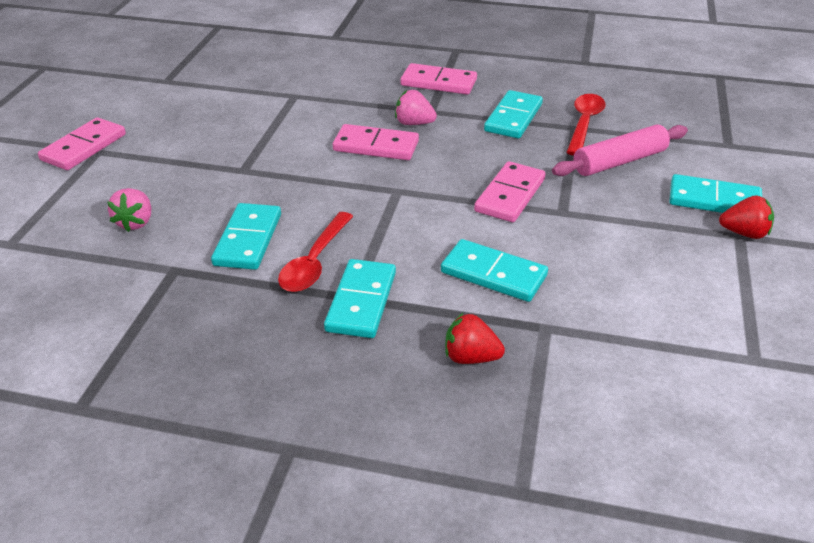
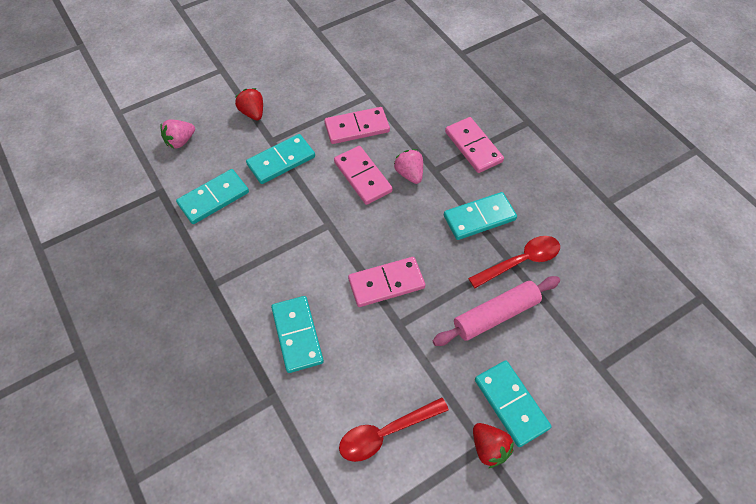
camera: 45 degrees right, 20 degrees up
pink domino [38,117,126,170] -> pink domino moved to [324,107,390,144]
red spoon [278,212,353,292] -> red spoon moved to [339,397,449,462]
turquoise domino [324,259,396,338] -> turquoise domino moved to [246,134,315,184]
red strawberry [445,313,505,364] -> red strawberry moved to [235,88,263,121]
pink rolling pin [552,124,688,176] -> pink rolling pin turned 45 degrees counterclockwise [433,276,560,346]

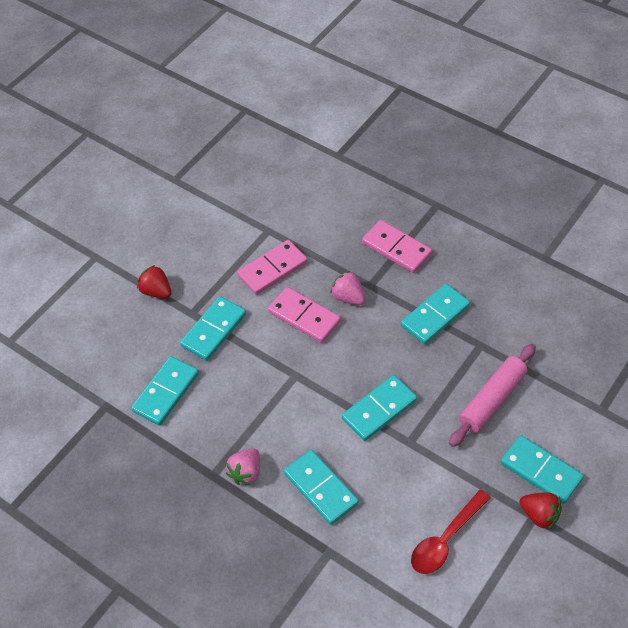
camera: 20 degrees left, 5 degrees down
pink strawberry [160,119,195,149] -> pink strawberry moved to [226,448,260,485]
pink domino [348,257,425,307] -> turquoise domino [342,375,417,441]
red spoon [468,236,560,288] -> none

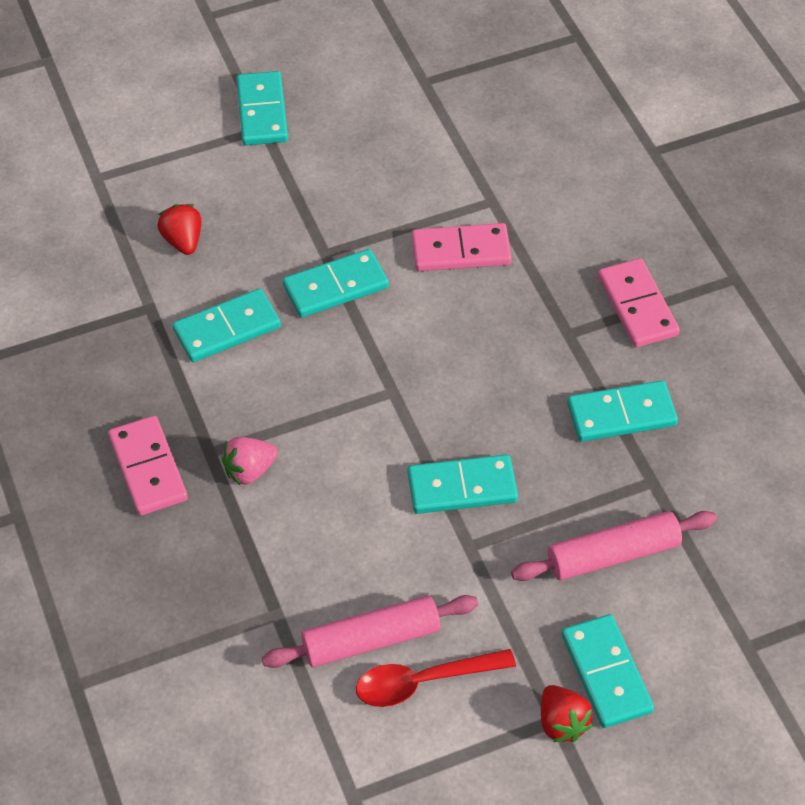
camera: 30 degrees right, 0 degrees up
red strawberry [137,265,172,298] -> red strawberry moved to [157,204,201,255]
pink domino [268,287,341,343] -> pink domino moved to [108,416,188,515]
turquoise domino [284,450,359,525] -> turquoise domino moved to [236,71,288,146]
pink strawberry [330,271,365,305] -> none
none -> pink rolling pin [262,595,478,668]

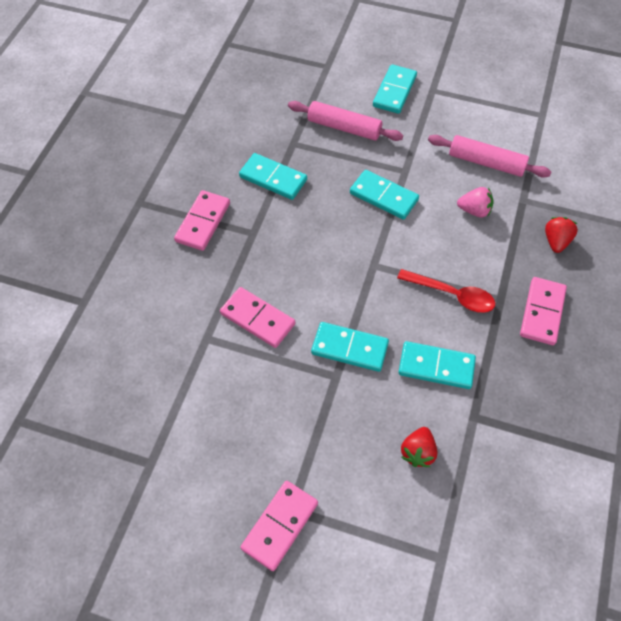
camera: 140 degrees left, 5 degrees up
pink strawberry [221,437,278,486] -> pink strawberry moved to [457,187,494,218]
turquoise domino [236,71,288,146] -> pink domino [240,481,318,571]
red spoon [356,649,516,707] -> red spoon moved to [397,269,495,313]
red strawberry [541,685,593,742] -> red strawberry moved to [545,217,578,253]

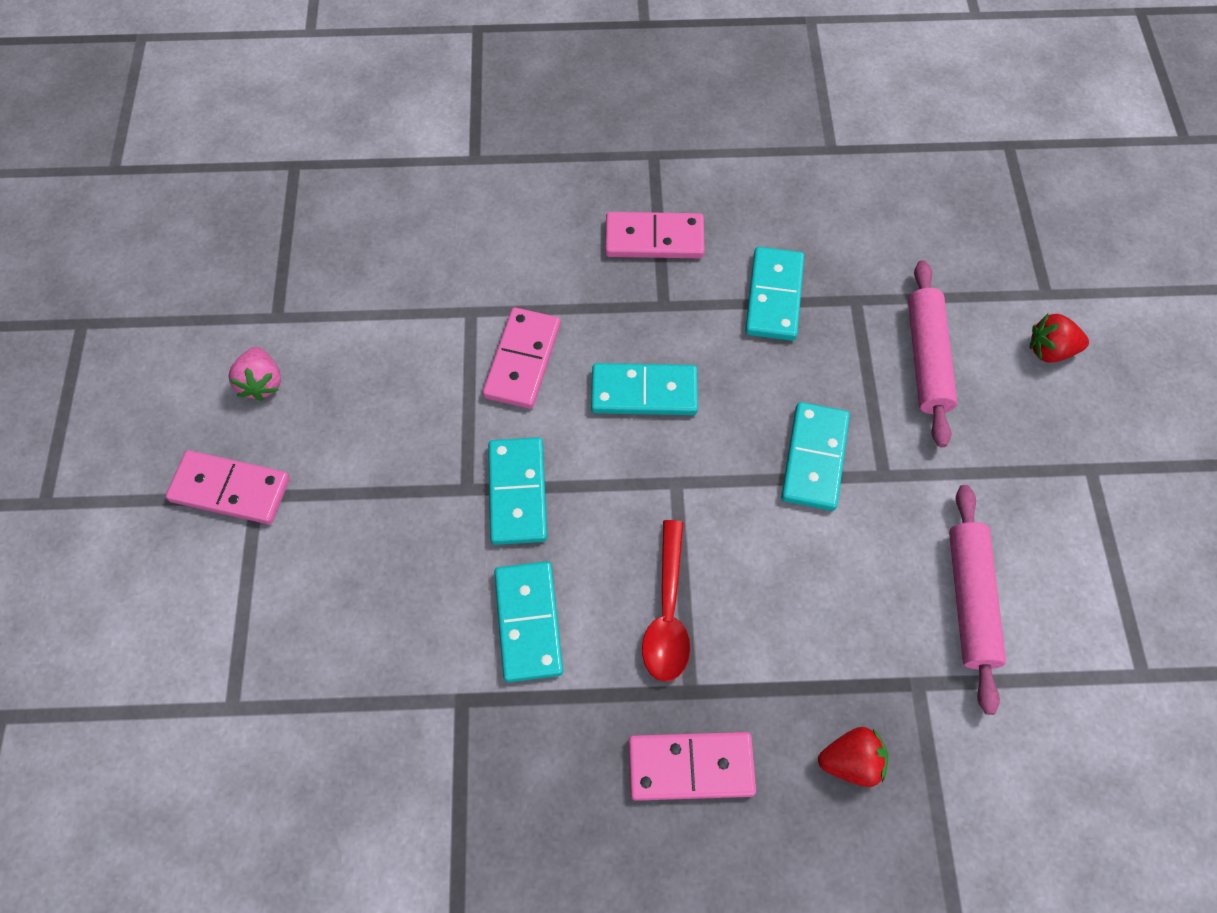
camera: 70 degrees right, 5 degrees up
turquoise domino [373,64,417,114] -> turquoise domino moved to [591,363,698,415]
red strawberry [401,427,437,467] -> red strawberry moved to [1030,314,1089,363]
pink strawberry [457,187,494,218] -> pink strawberry moved to [228,347,281,401]

